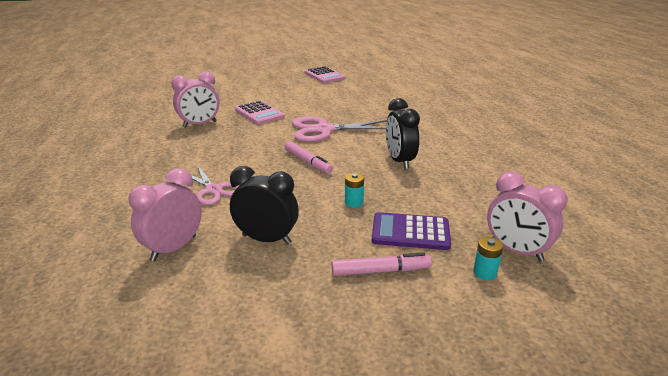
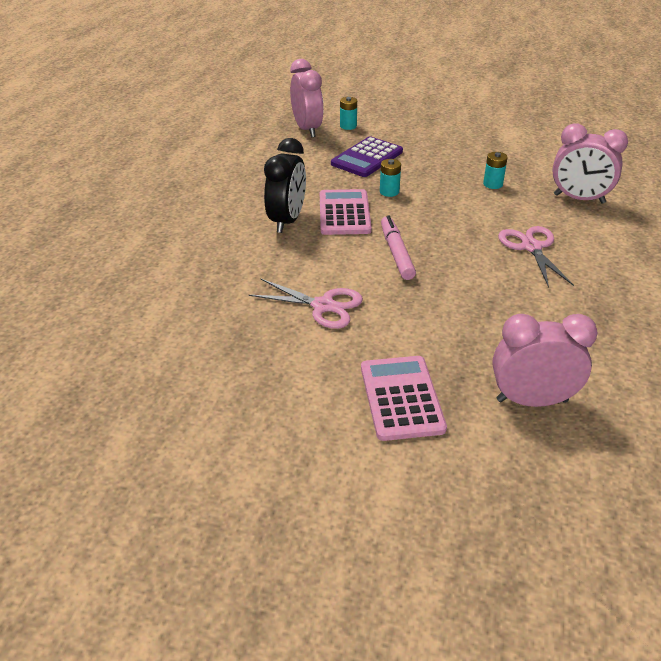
camera: 150 degrees left, 10 degrees up
pink clock [128,168,202,261] -> pink clock turned 45 degrees clockwise [552,123,628,204]
black clock [230,166,299,244] -> turquoise battery [483,152,508,189]
pink scissors [292,116,387,142] -> pink scissors [249,278,363,329], size x0.64
pink calculator [305,66,345,83] -> pink calculator moved to [320,189,372,235]
pink marker [332,252,432,276] -> none
purple calculator [372,212,451,250] -> purple calculator turned 90 degrees clockwise [331,136,403,177]

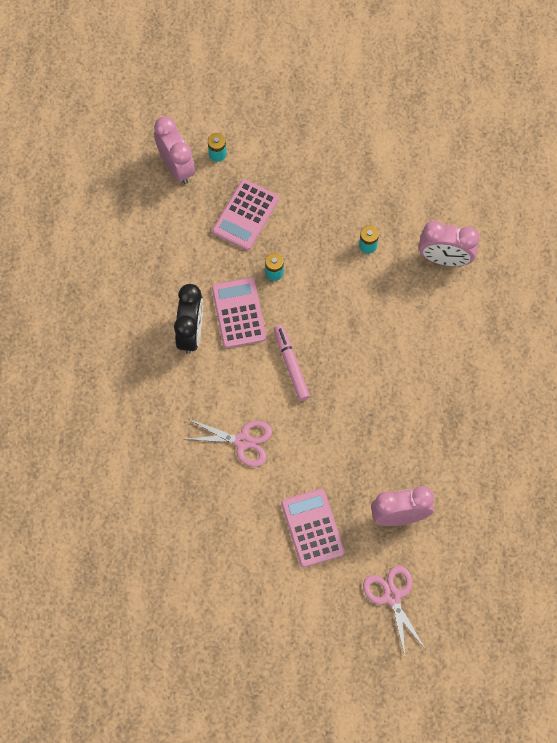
camera: 10 degrees left, 30 degrees up
purple calculator [331,136,403,177] -> pink calculator [212,179,279,250]
pink scissors [498,226,574,288] -> pink scissors moved to [363,565,426,655]

